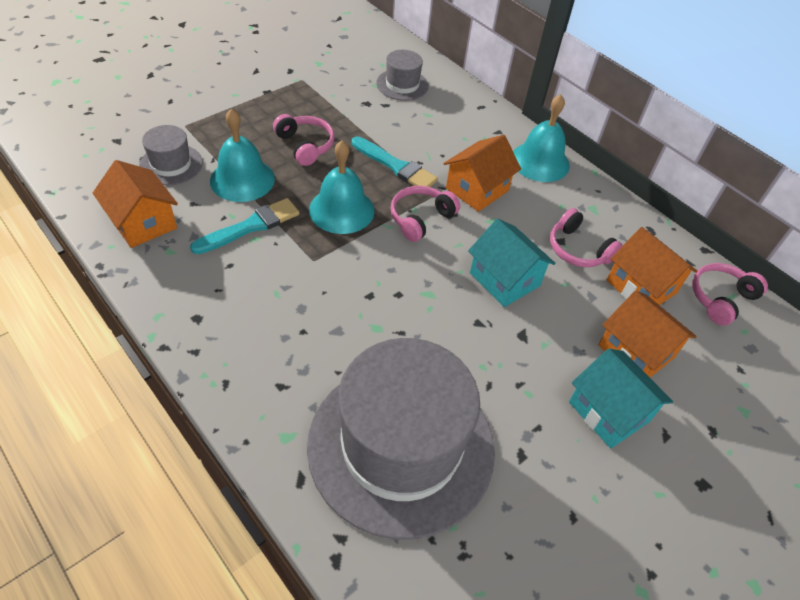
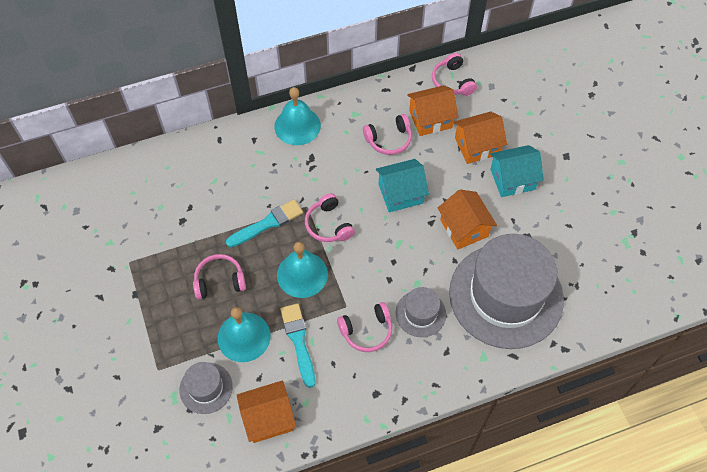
camera: 65 degrees left, 10 degrees up
grey hat [376,50,429,101] -> grey hat moved to [396,287,446,337]
orange house [444,135,521,212] -> orange house moved to [438,190,497,250]
none -> pink headphones [337,302,392,352]

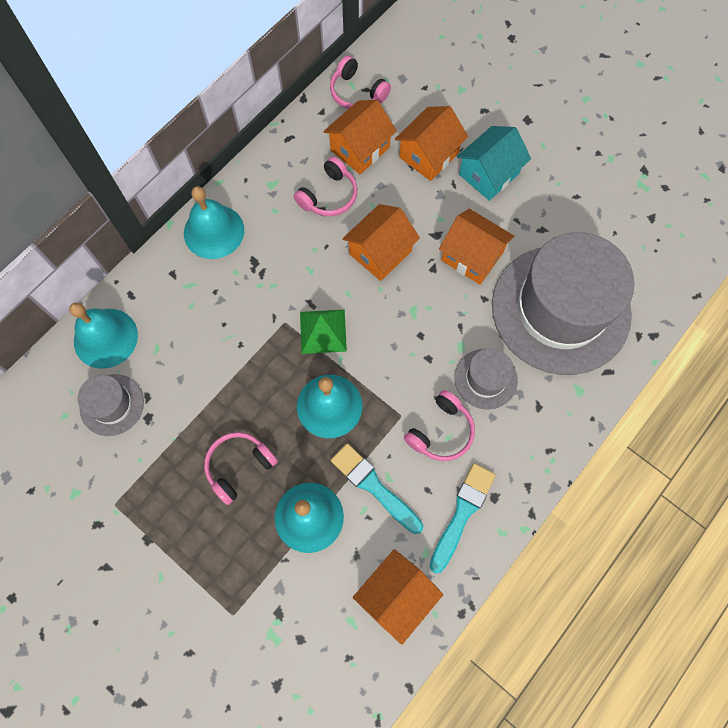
camera: 30 degrees left, 10 degrees up
grey hat [180,362,233,414] -> grey hat moved to [78,374,144,436]
turquoise brush [226,199,303,247] -> turquoise brush moved to [430,463,496,573]
pink headphones [305,193,355,242] -> green pyramid [300,310,347,354]
turquoise house [376,159,429,212] -> orange house [343,204,420,281]
none -> turquoise bell [69,302,138,369]

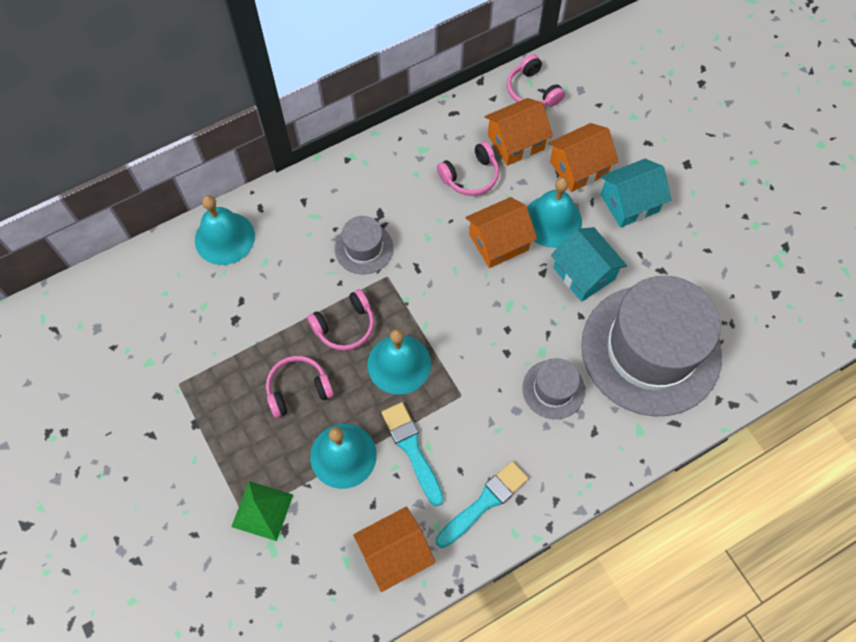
camera: 20 degrees right, 5 degrees down
grey hat [78,374,144,436] -> grey hat moved to [335,216,393,275]
turquoise bell [184,186,244,259] -> turquoise bell moved to [527,178,582,248]
green pyramid [300,310,347,354] -> green pyramid moved to [231,481,293,541]
pink headphones [404,390,475,461] -> pink headphones moved to [307,289,374,351]
orange house [439,209,514,285] -> turquoise house [551,227,627,302]

